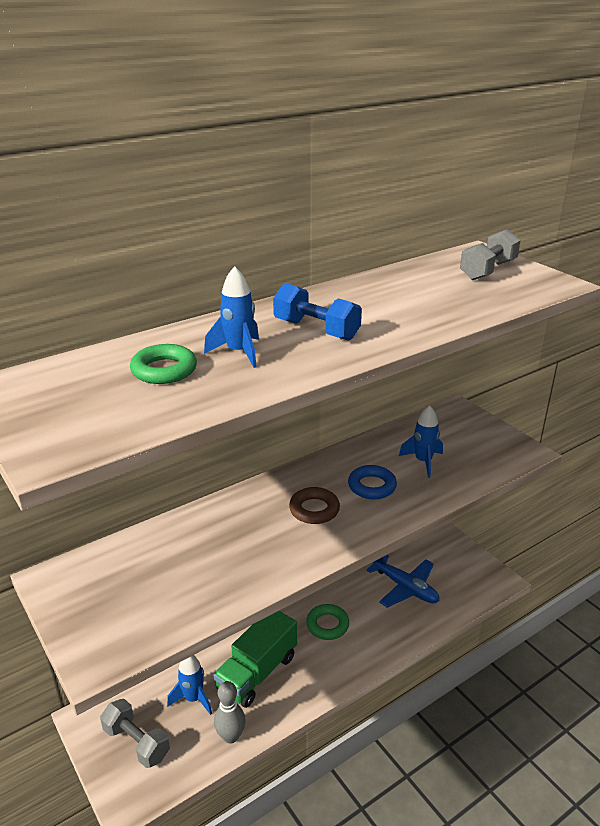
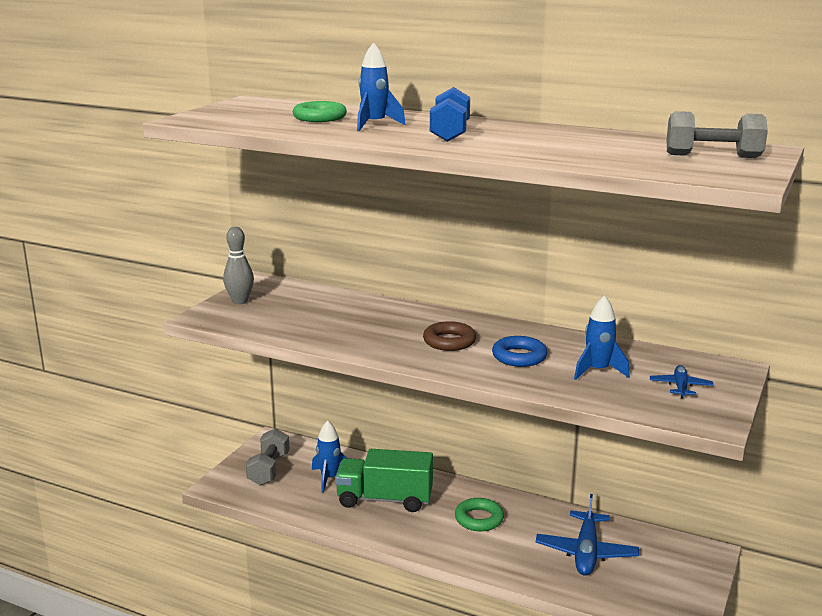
camera: 60 degrees right, 10 degrees down
grey bowling pin [214,681,246,743] -> grey bowling pin moved to [223,227,254,304]
none -> blue plane [650,365,714,399]

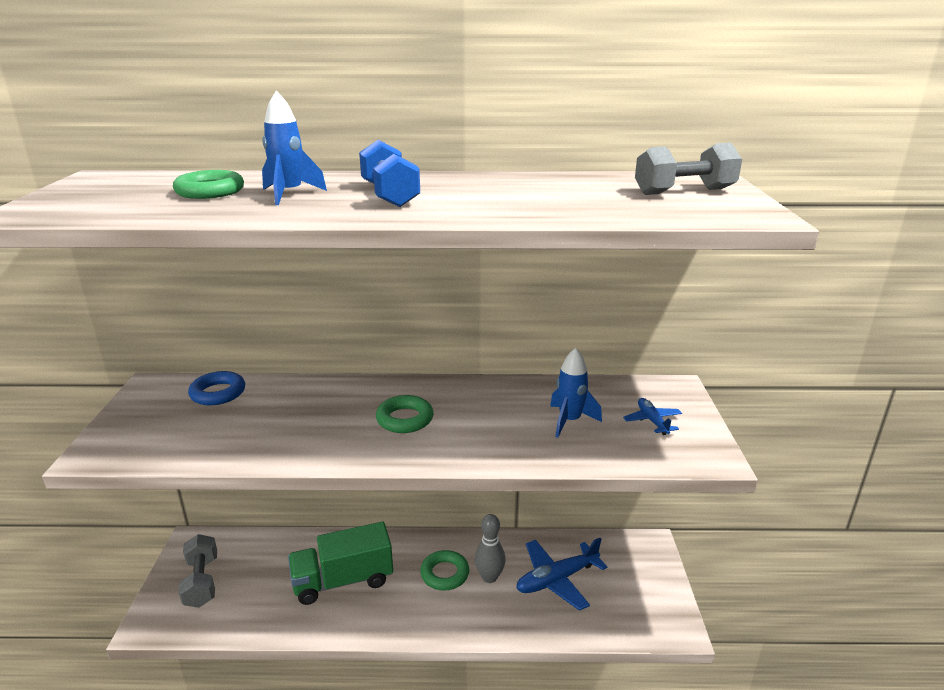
camera: 25 degrees left, 5 degrees up
grey bowling pin [223,227,254,304] -> grey bowling pin moved to [475,514,506,583]
blue rocket [312,421,347,493] -> none
brown ring [423,321,476,351] -> green ring [376,395,434,433]
blue ring [492,336,547,367] -> blue ring moved to [188,371,245,405]
blue plane [536,494,639,576] -> blue plane turned 75 degrees clockwise [516,538,608,611]

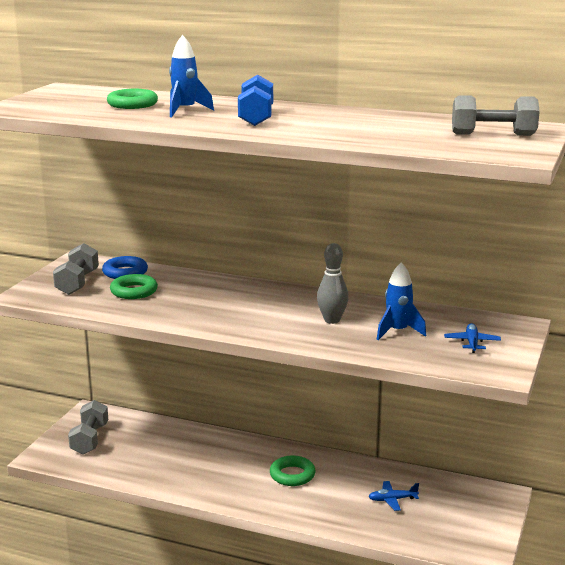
camera: 20 degrees right, 5 degrees down
green truck [288,522,393,605] -> none
green ring [376,395,434,433] -> green ring moved to [110,274,158,299]
grey bowling pin [475,514,506,583] -> grey bowling pin moved to [317,243,349,324]
blue plane [516,538,608,611] -> blue plane [369,481,419,511], size x0.54
none -> grey dumbbell [53,243,99,295]

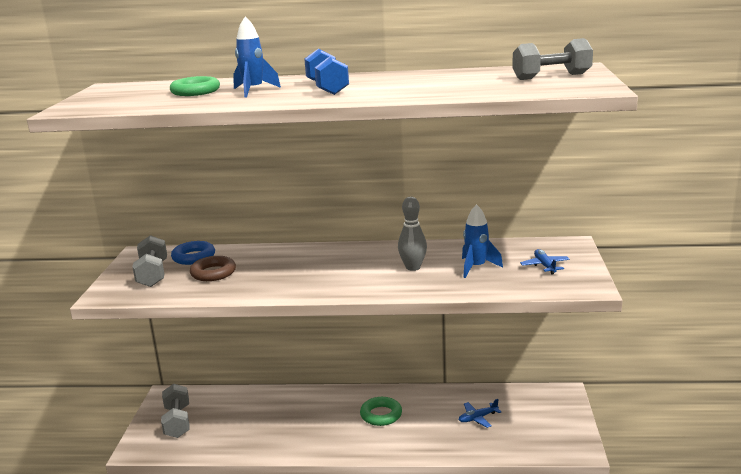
camera: 15 degrees left, 0 degrees up
green ring [110,274,158,299] -> brown ring [190,256,236,281]

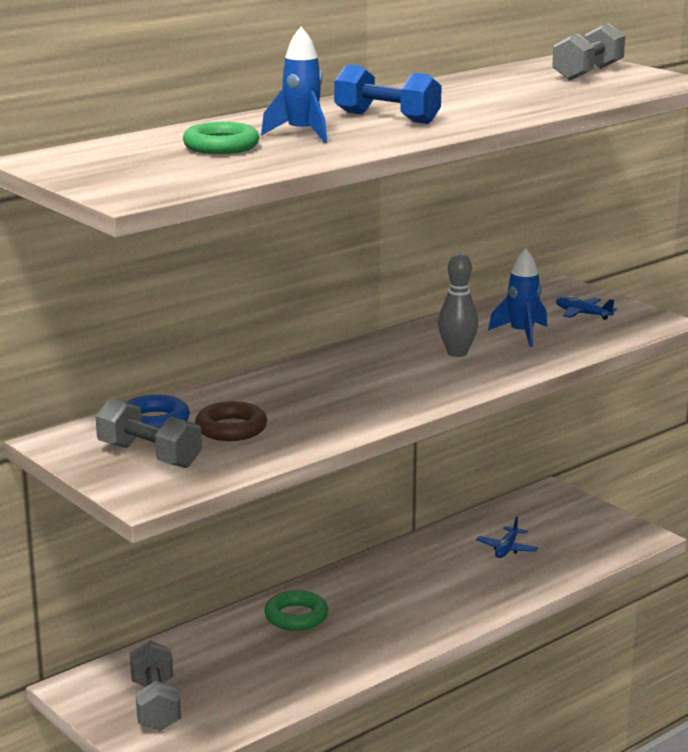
camera: 45 degrees left, 0 degrees up
grey dumbbell [161,384,190,438] -> grey dumbbell turned 45 degrees clockwise [130,641,181,731]
green ring [360,397,402,426] -> green ring moved to [265,590,328,631]

